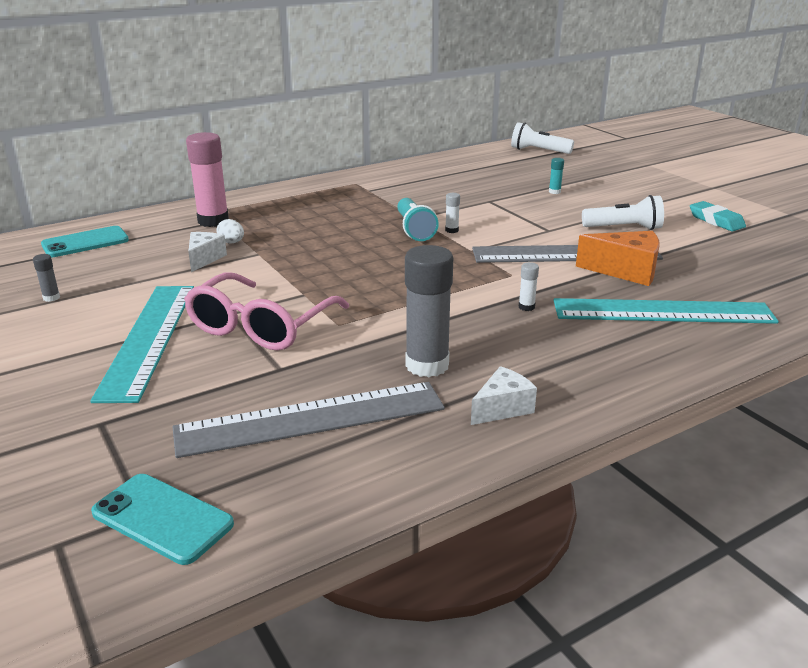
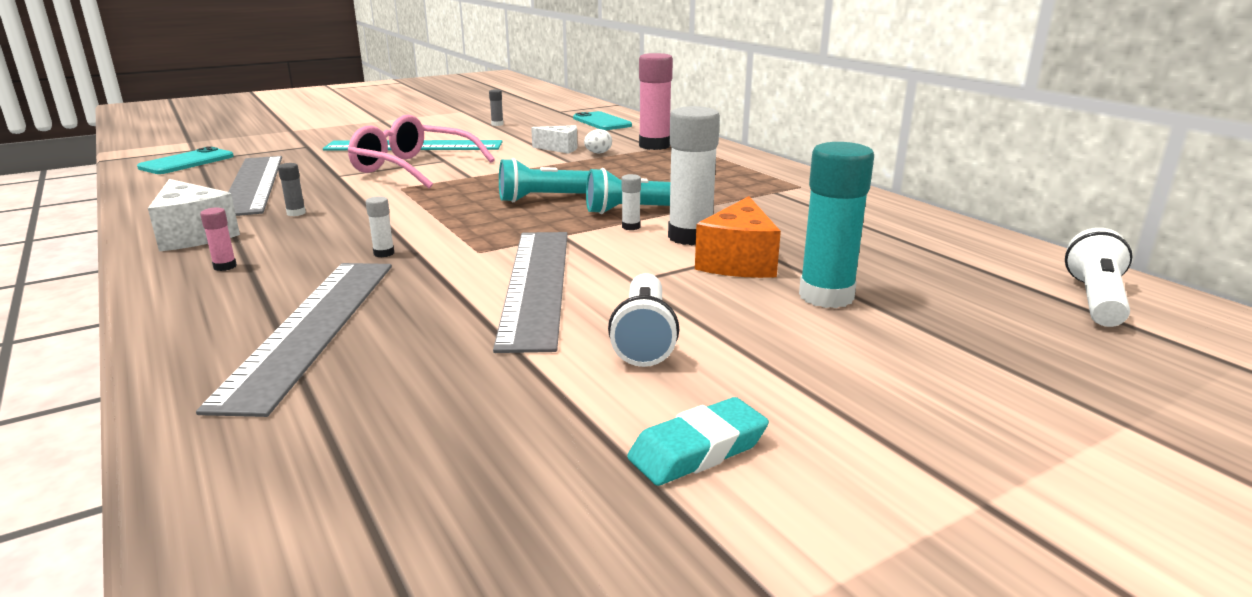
camera: 90 degrees right, 5 degrees down
grey glue stick [405,245,453,377] -> grey glue stick [278,163,306,216], size x0.43
white cheese [471,366,537,425] -> white cheese [148,179,240,252], size x1.53
turquoise glue stick [549,158,564,194] -> turquoise glue stick [799,142,874,308], size x2.33
turquoise ruler [553,298,779,324] -> grey ruler [196,263,392,417]
orange cheese [576,231,660,286] -> orange cheese moved to [695,196,781,278]
none -> pink glue stick [200,208,237,271]
none -> turquoise flashlight [499,158,589,202]
none -> white glue stick [668,106,720,245]

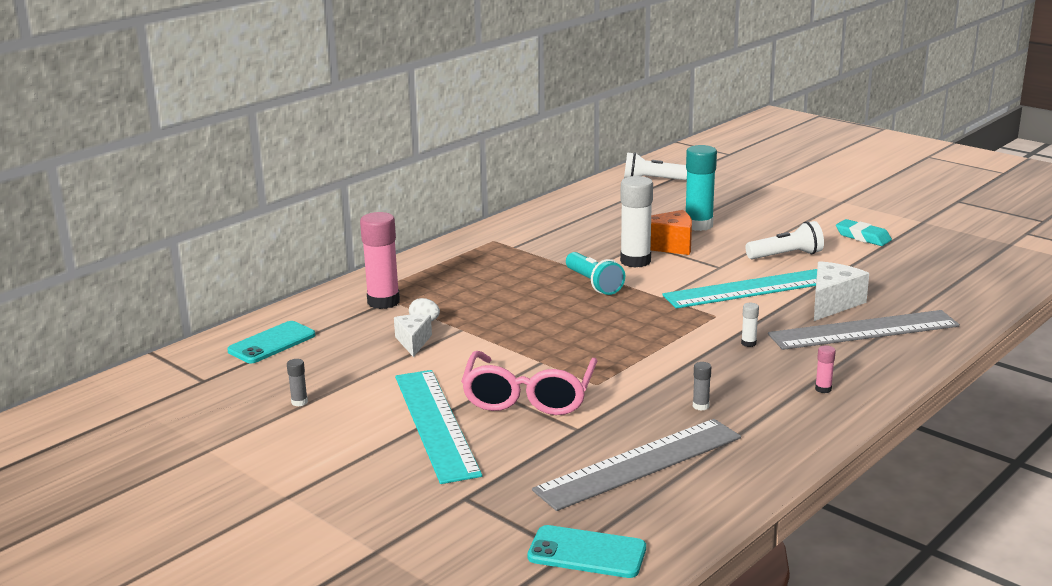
camera: 105 degrees left, 0 degrees up
white cheese [148,179,240,252] -> white cheese moved to [814,261,869,321]
grey ruler [493,232,568,353] -> turquoise ruler [663,269,817,309]
turquoise flashlight [499,158,589,202] -> none
white glue stick [621,174,641,230] -> none

